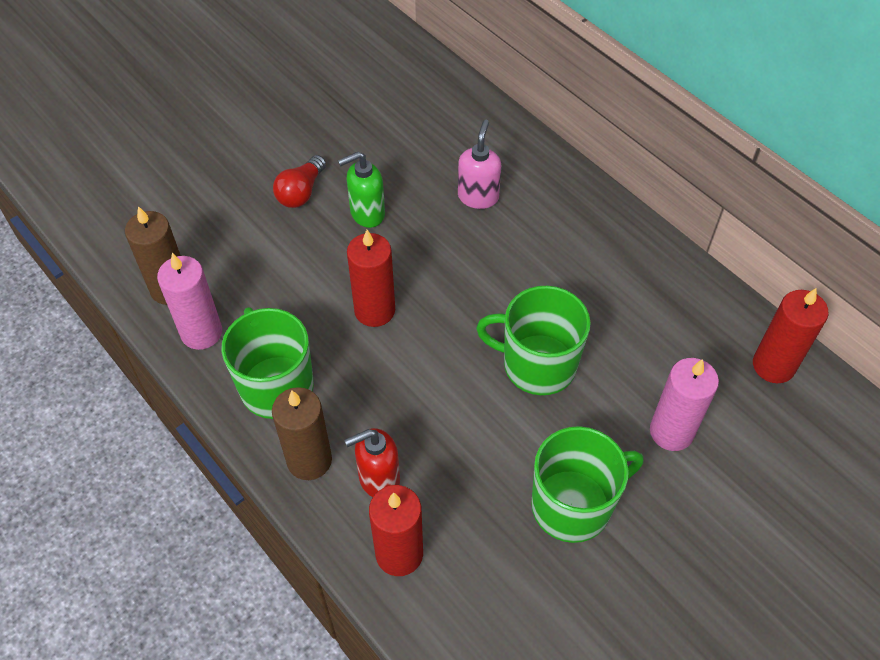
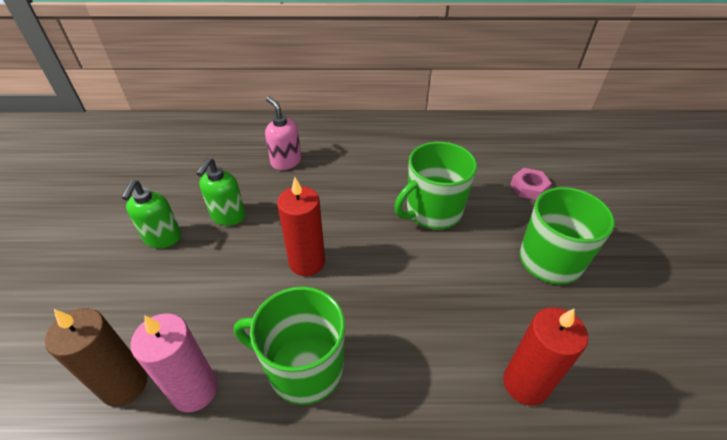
camera: 50 degrees left, 10 degrees down
brown candle [272,387,332,480] -> none
red light bulb [273,155,326,208] -> green soap dispenser [122,180,181,248]
red soap dispenser [344,428,400,497] -> none
pink candle [650,358,719,451] -> pink nut [510,168,552,200]
red candle [753,288,829,383] -> none

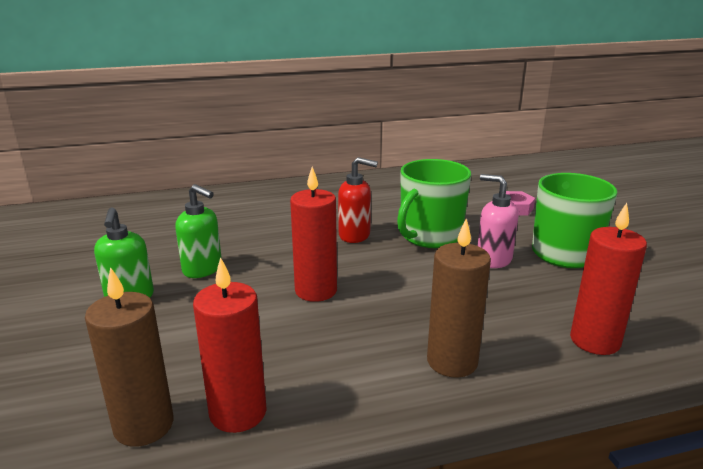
camera: 15 degrees left, 20 degrees down
pink candle [131,313,217,412] -> red candle [193,257,267,433]
green soap dispenser [196,158,246,226] -> green soap dispenser turned 60 degrees counterclockwise [175,184,222,278]
green mug [234,287,345,405] -> none
pink soap dispenser [265,97,301,170] -> pink soap dispenser moved to [477,174,519,268]
none -> red soap dispenser [338,157,378,243]
none -> brown candle [427,219,491,378]

